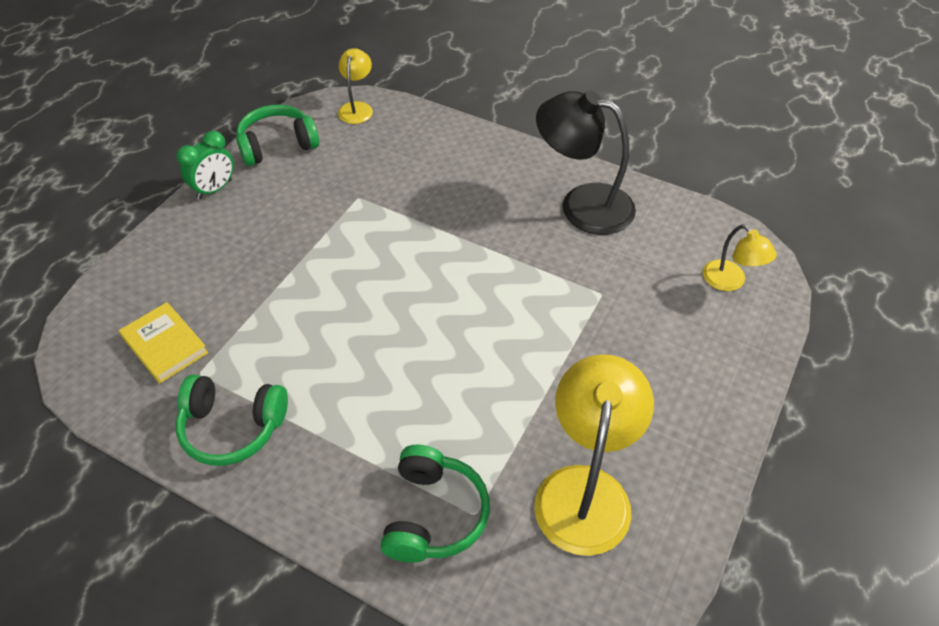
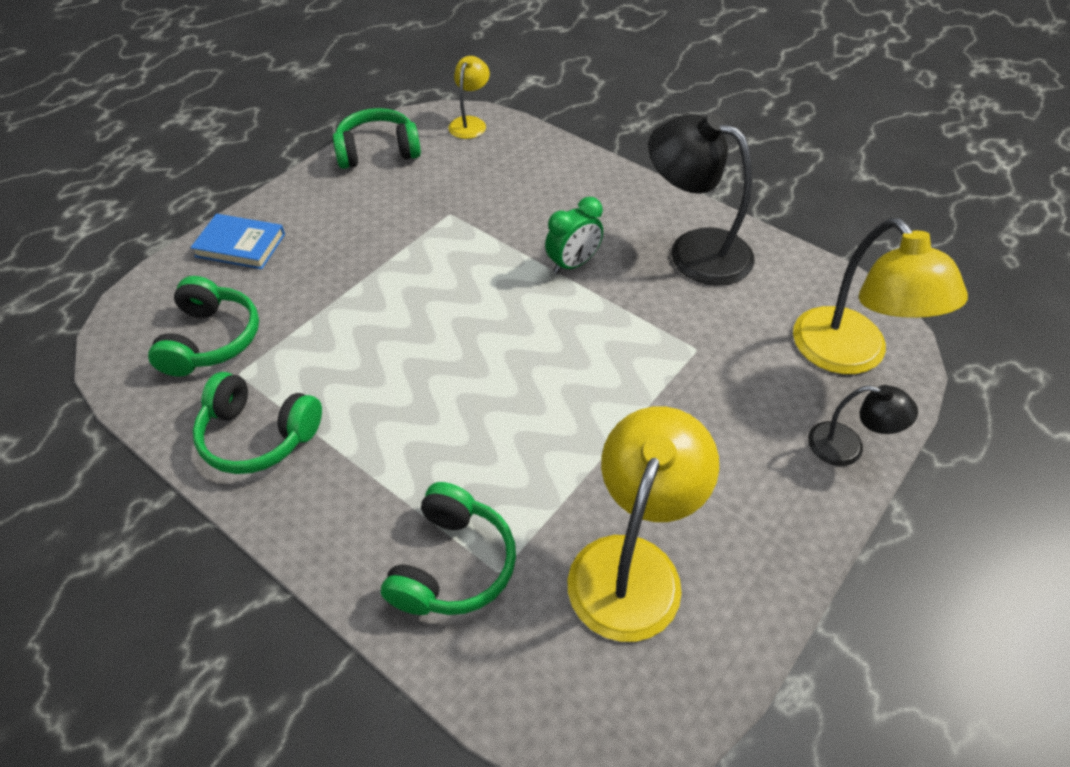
camera: 10 degrees right, 0 degrees up
yellow book [119,302,208,383] -> green headphones [148,276,259,377]
green clock [176,131,234,199] -> green clock moved to [545,197,603,274]
yellow lamp [703,224,777,291] -> yellow lamp [793,218,968,374], size x1.87
none -> blue book [190,214,285,269]
none -> black lamp [808,385,918,466]

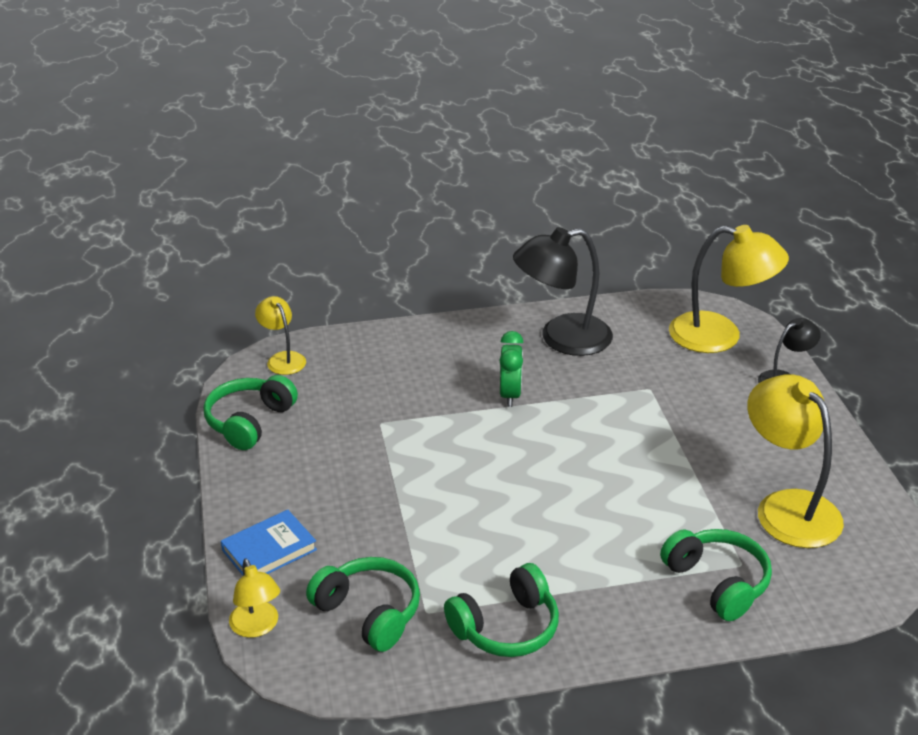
camera: 50 degrees left, 15 degrees down
none -> yellow lamp [229,559,280,638]

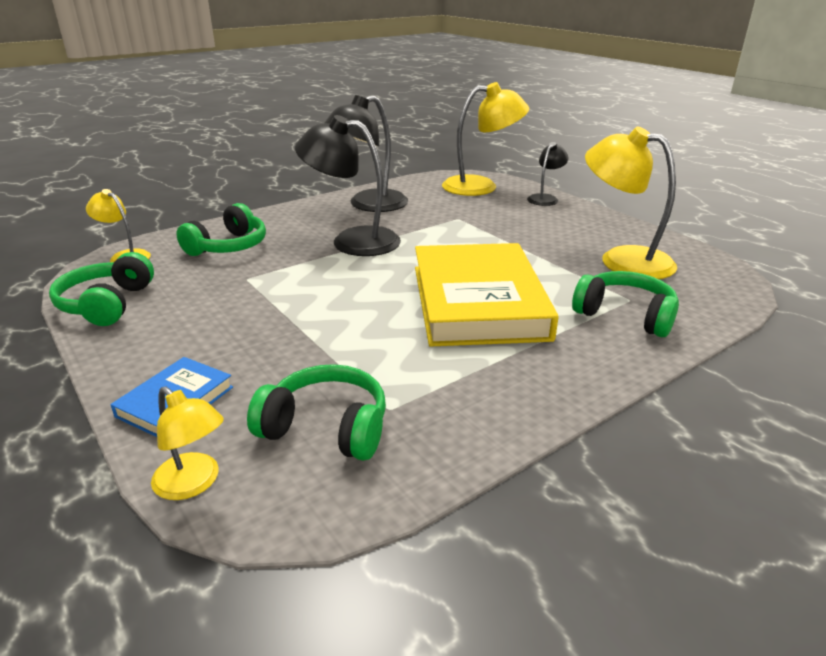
camera: 25 degrees left, 5 degrees down
green headphones [444,563,559,657] -> green headphones moved to [176,203,266,256]
green clock [499,331,524,407] -> black lamp [295,115,401,256]
none -> yellow book [415,243,559,347]

